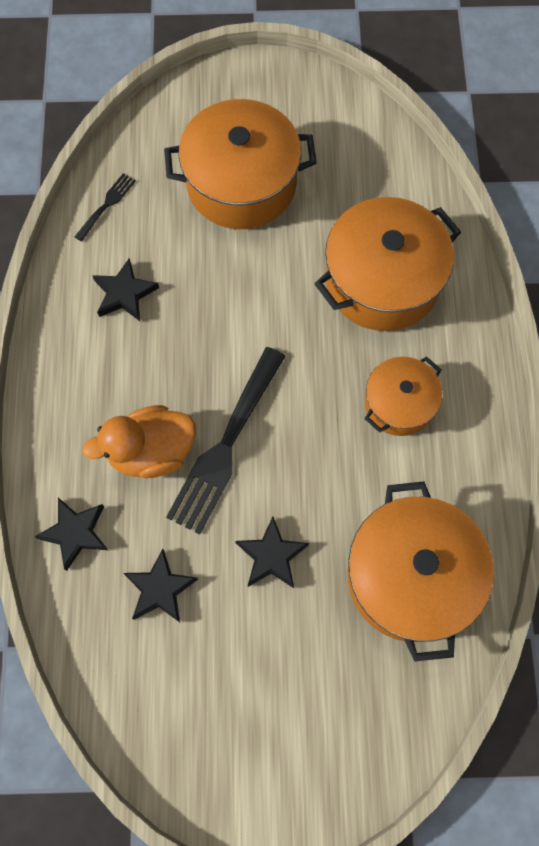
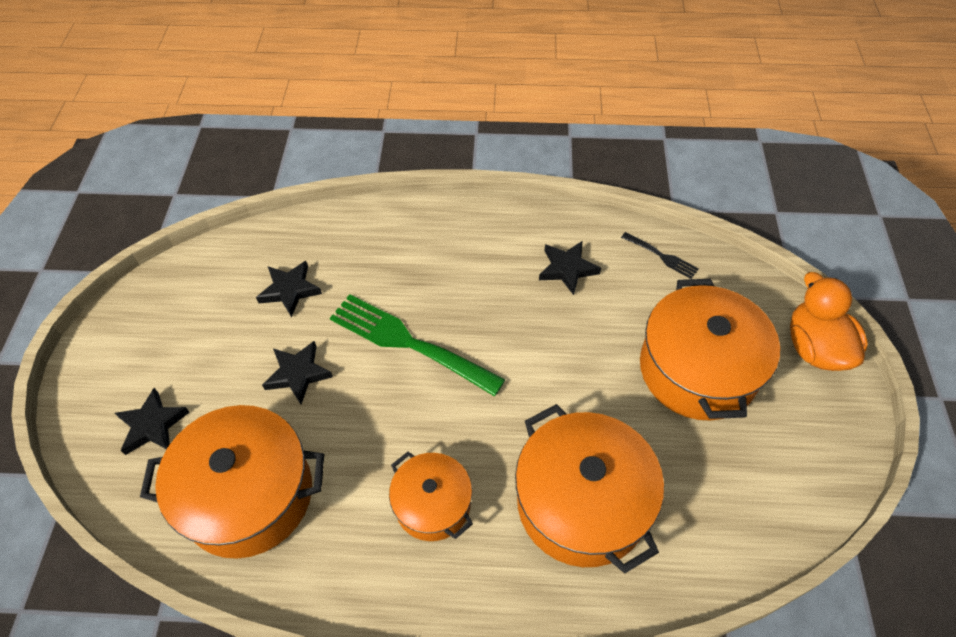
camera: 95 degrees right, 15 degrees down
black star [35,497,108,571] -> black star moved to [115,388,190,455]
orange duck [82,405,196,478] -> orange duck moved to [790,272,868,371]
black fork [166,347,285,534] -> green fork [330,294,506,397]

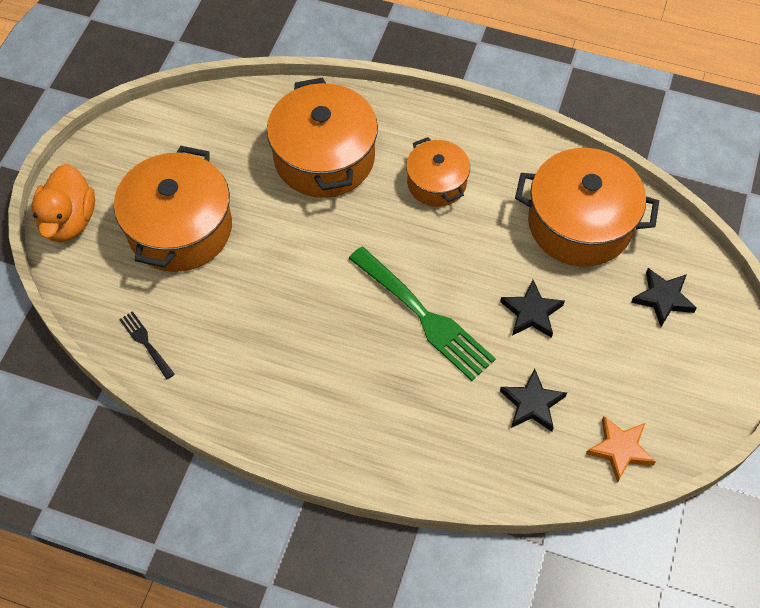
camera: 165 degrees left, 5 degrees up
black star [539,241,601,295] -> none
none -> orange star [586,416,656,483]

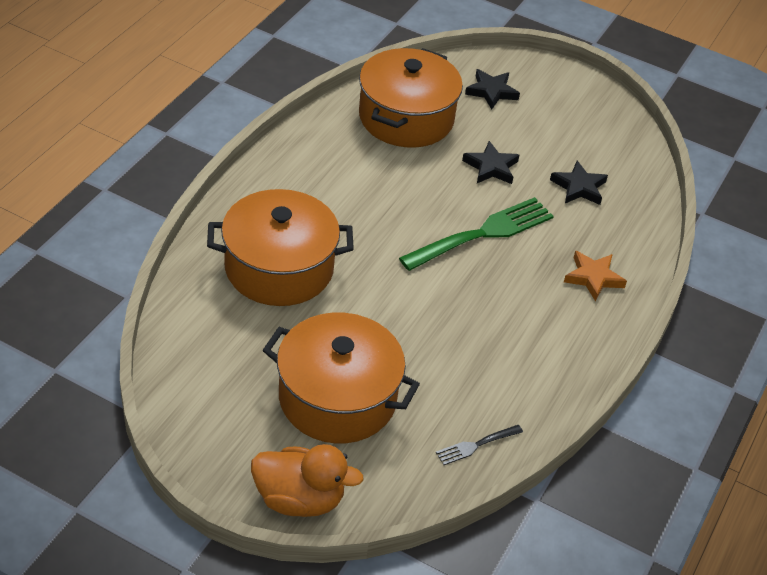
camera: 85 degrees left, 15 degrees down
orange pot [406,137,470,207] -> none
orange star [586,416,656,483] -> orange star moved to [564,251,627,302]

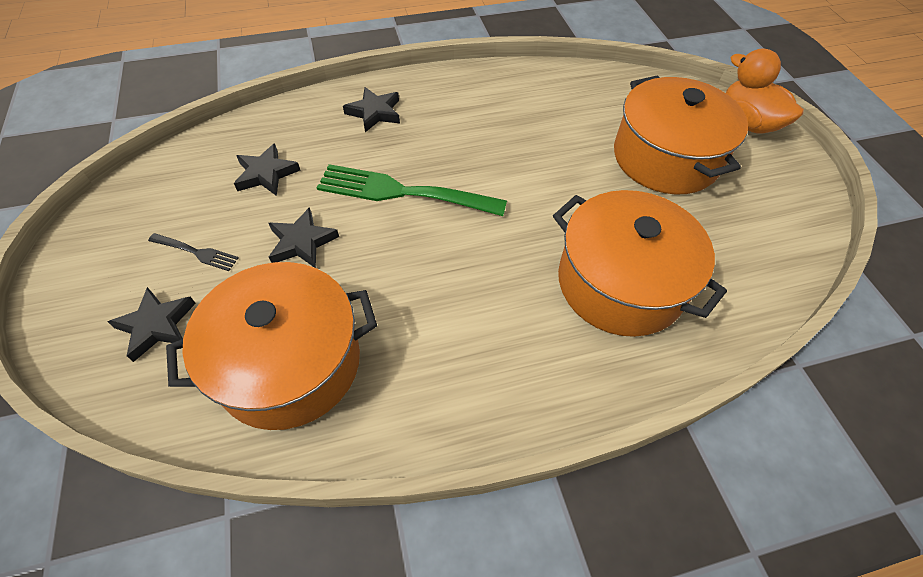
camera: 130 degrees left, 10 degrees up
black fork [436,425,523,465] -> black fork moved to [148,233,239,271]
orange star [564,251,627,302] -> black star [343,87,400,132]

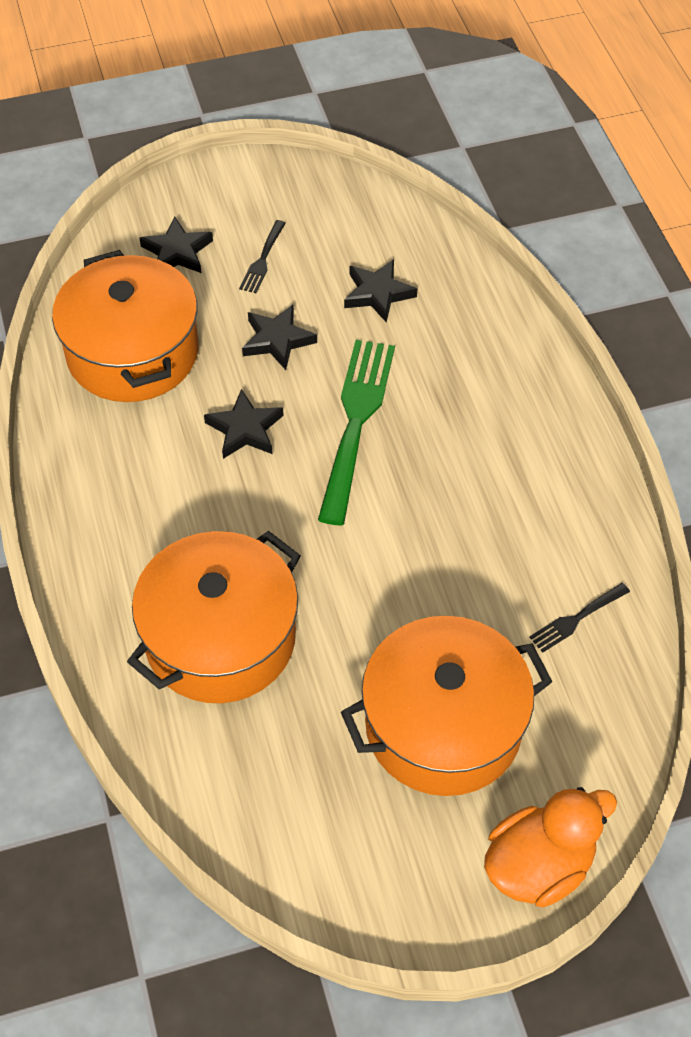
camera: 90 degrees right, 0 degrees up
black star [343,87,400,132] -> black star moved to [204,389,284,459]
none -> black fork [529,583,630,653]

